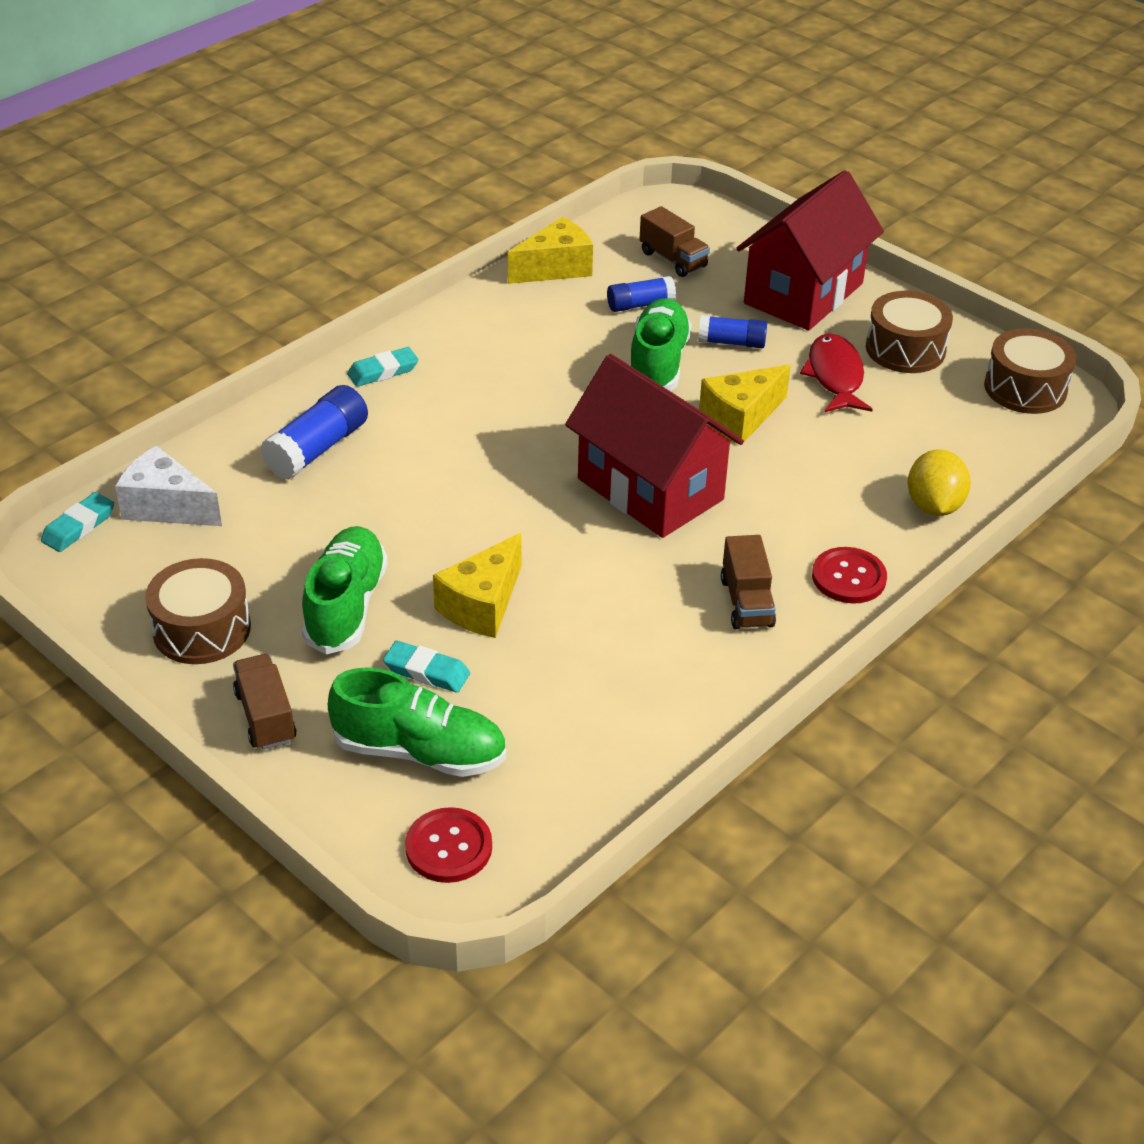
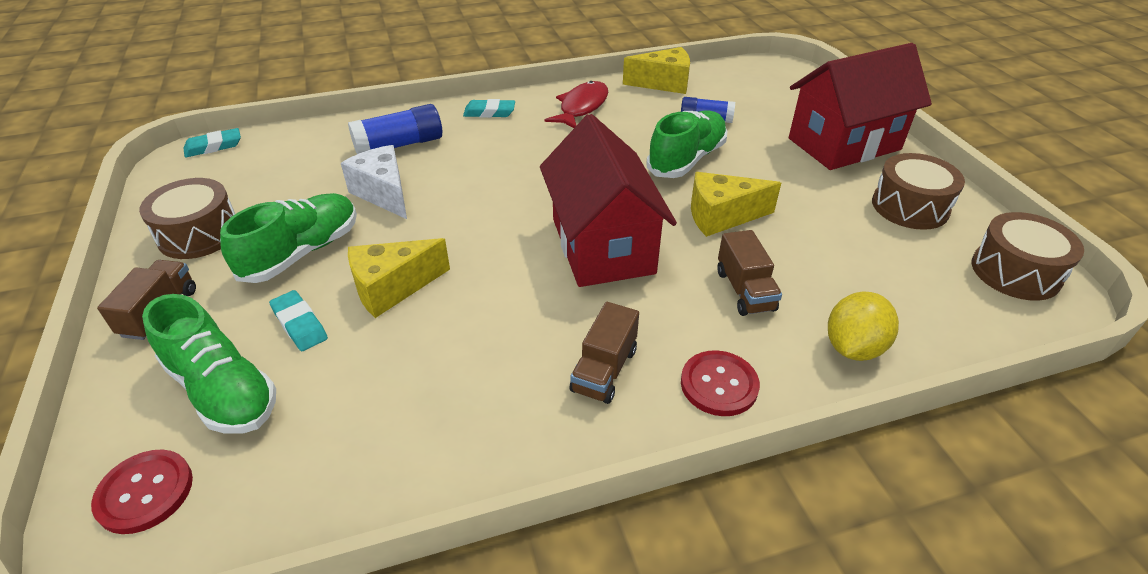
camera: 30 degrees right, 0 degrees up
white cheese [115,446,222,526] -> white cheese moved to [341,145,407,219]
brown truck [639,206,710,277] -> brown truck moved to [717,230,782,316]
blue glue stick [698,315,767,348] -> none
red fish [800,334,873,412] -> red fish moved to [544,81,608,128]

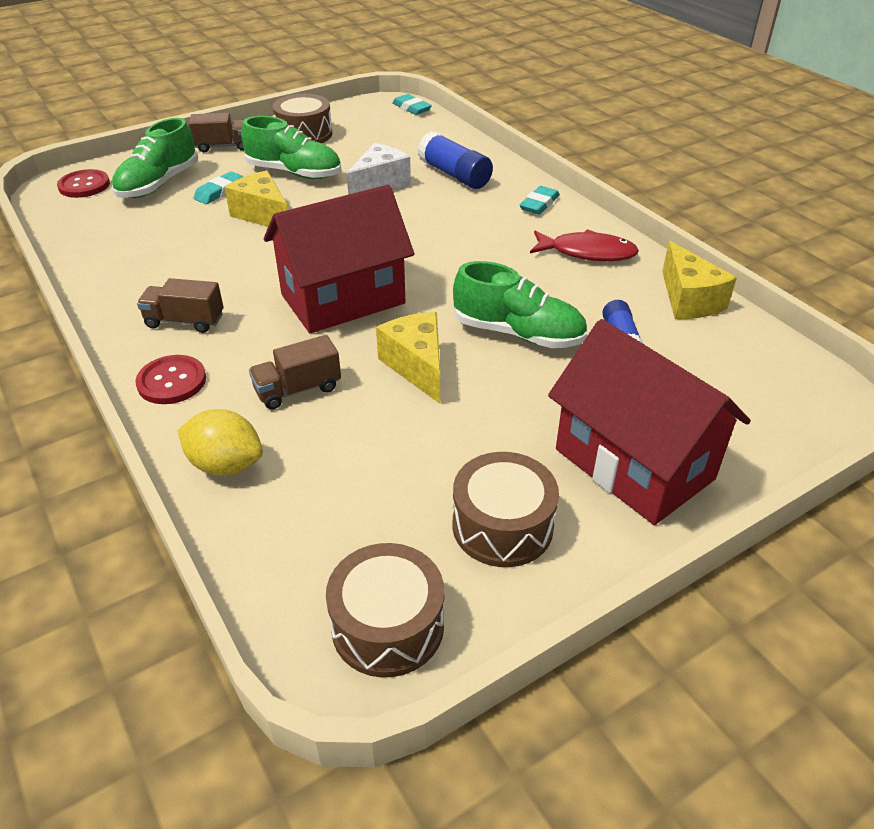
camera: 75 degrees right, 0 degrees up
turquoise eraser [463,99,515,118] -> turquoise eraser turned 45 degrees clockwise [520,186,560,215]

